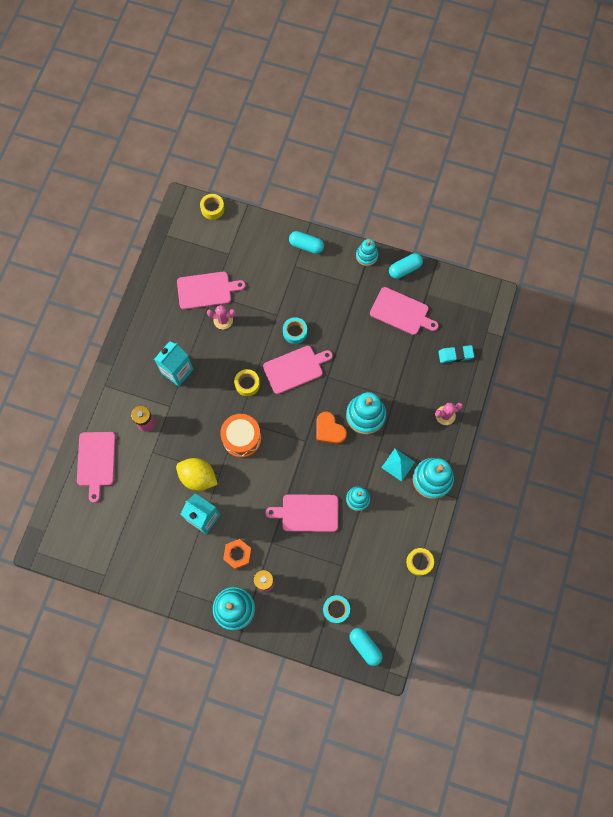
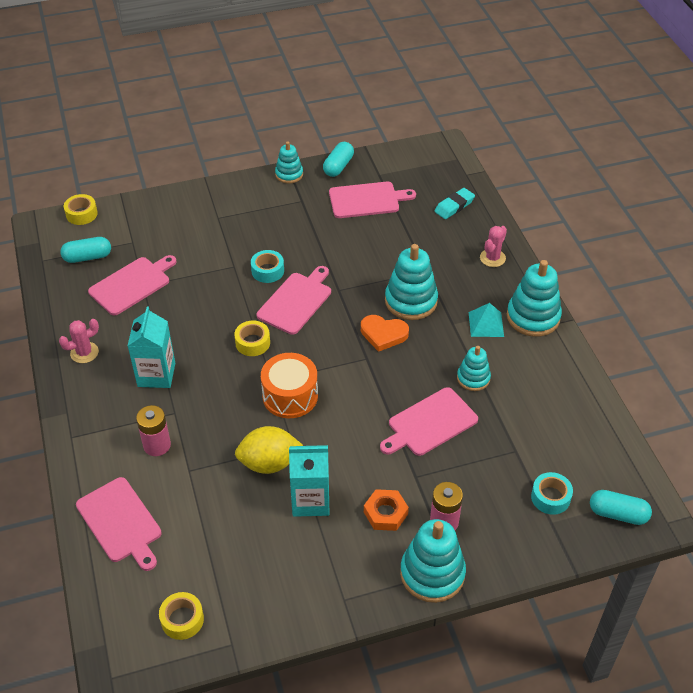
camera: 35 degrees left, 25 degrees down
pink cactus [207,305,236,329] -> pink cactus moved to [59,319,99,363]
turquoise capsule [289,231,324,254] -> turquoise capsule moved to [60,237,111,263]
yellow tape [406,548,434,576] -> yellow tape moved to [159,592,204,640]

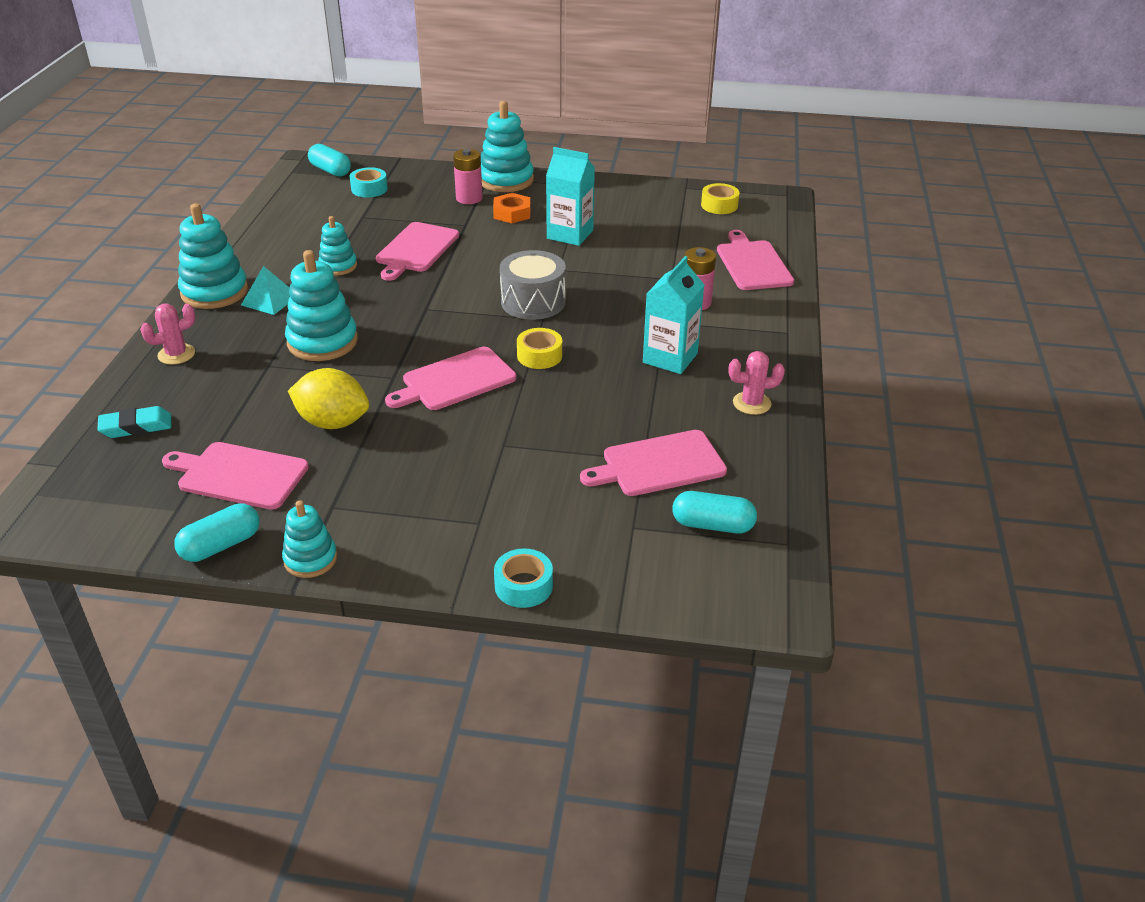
camera: 155 degrees left, 10 degrees down
yellow tape [64,194,98,225] -> none
yellow lemon [235,426,303,474] -> yellow lemon moved to [288,368,369,429]
turquoise tape [251,250,284,283] -> turquoise tape moved to [494,548,553,608]
orange drum [261,353,318,418] -> grey drum [500,250,566,320]
orange heart [361,315,409,352] -> none
pink cutting board [380,387,478,456] -> pink cutting board turned 120 degrees clockwise [376,222,459,281]

